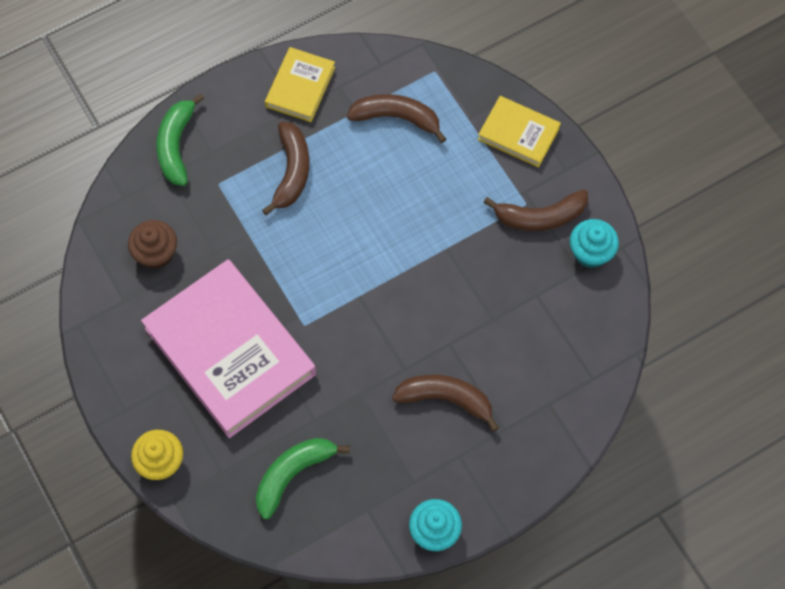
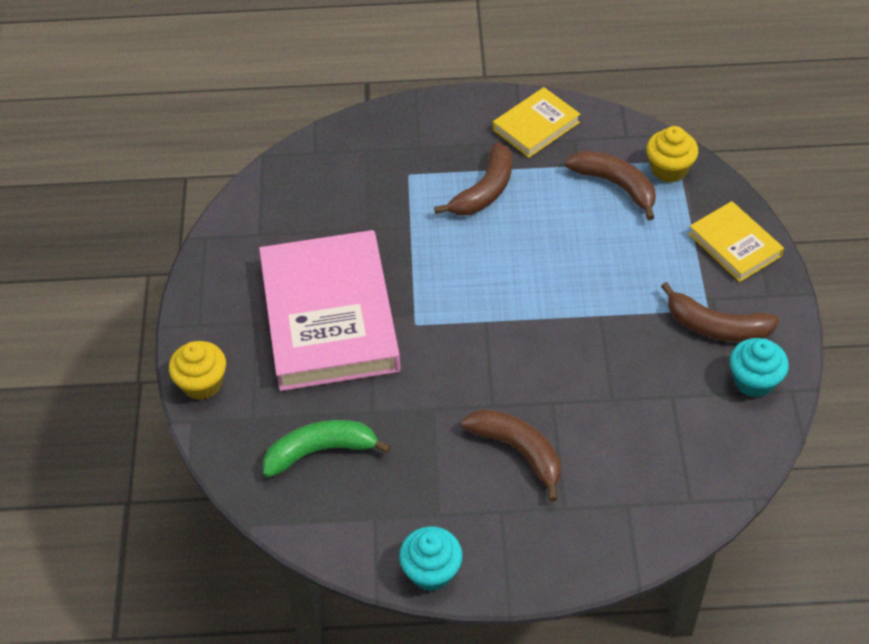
camera: 30 degrees right, 15 degrees down
brown cupcake [128,220,177,269] -> none
green banana [156,94,204,186] -> none
none -> yellow cupcake [646,126,698,183]

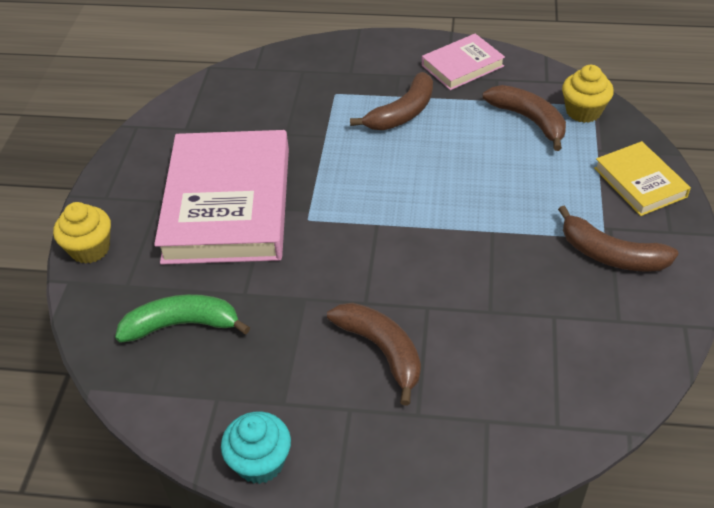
camera: 10 degrees right, 5 degrees down
yellow book [493,87,580,158] -> pink book [422,33,505,90]
turquoise cupcake [730,338,789,398] -> none

